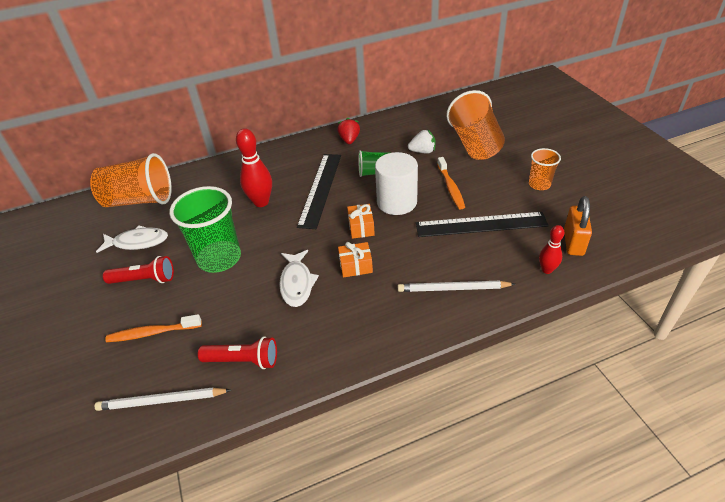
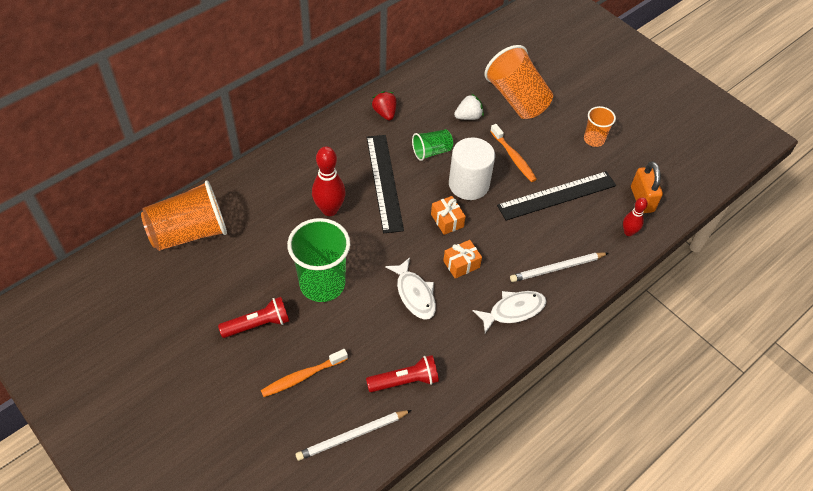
camera: 25 degrees left, 10 degrees up
white fish [96,225,168,253] -> white fish moved to [473,291,547,333]

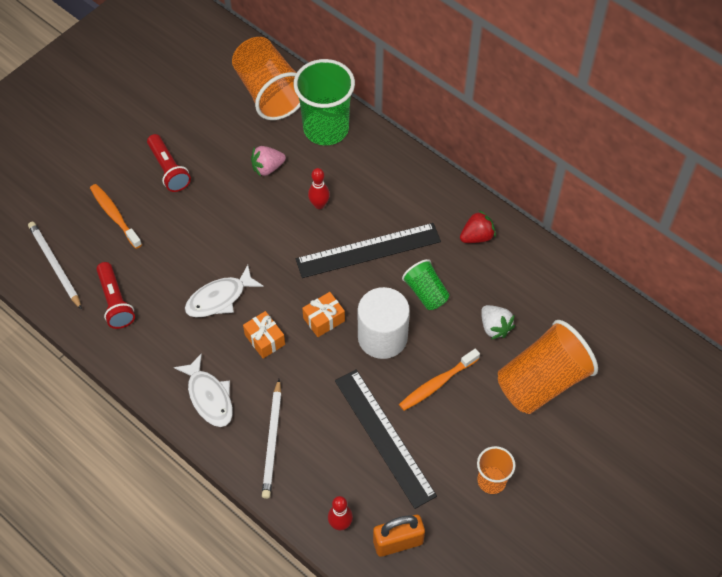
camera: 85 degrees right, 5 degrees up
green cup [287,218,350,302] -> green cup moved to [294,59,355,145]
red bowling pin [312,146,346,216] -> red bowling pin [308,168,330,209], size x0.59
white pencil [510,252,608,282] -> white pencil turned 150 degrees counterclockwise [262,379,282,499]
none -> pink strawberry [251,146,286,177]

